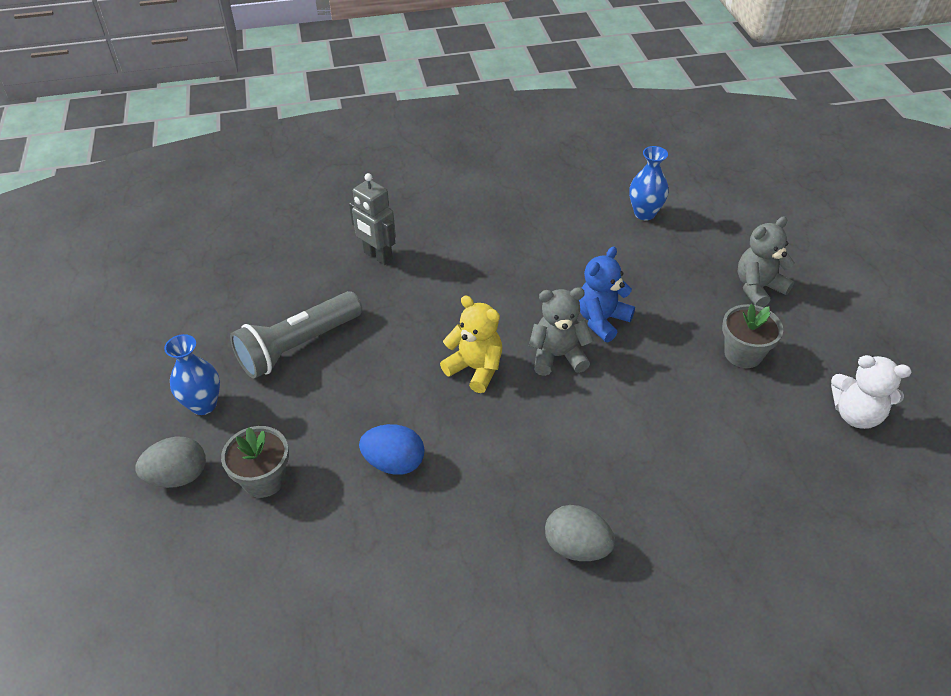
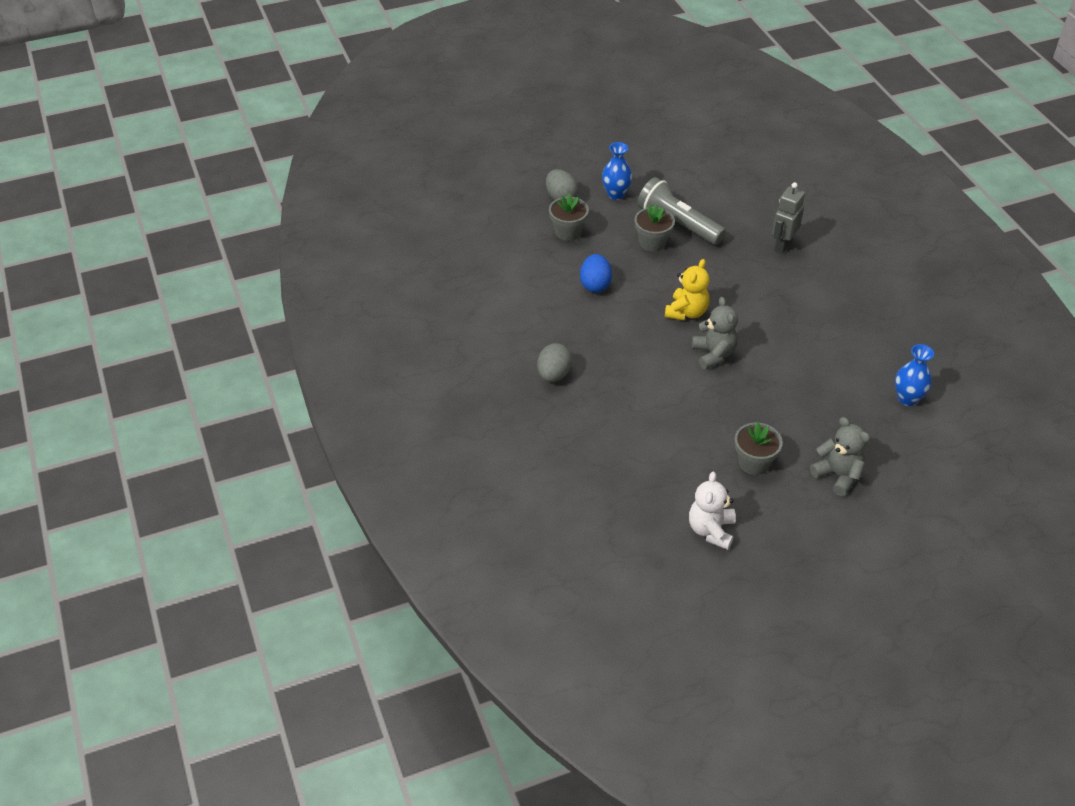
camera: 80 degrees right, 0 degrees up
blue teddy bear [579,247,635,342] -> none
none -> grey flower pot [634,204,675,252]

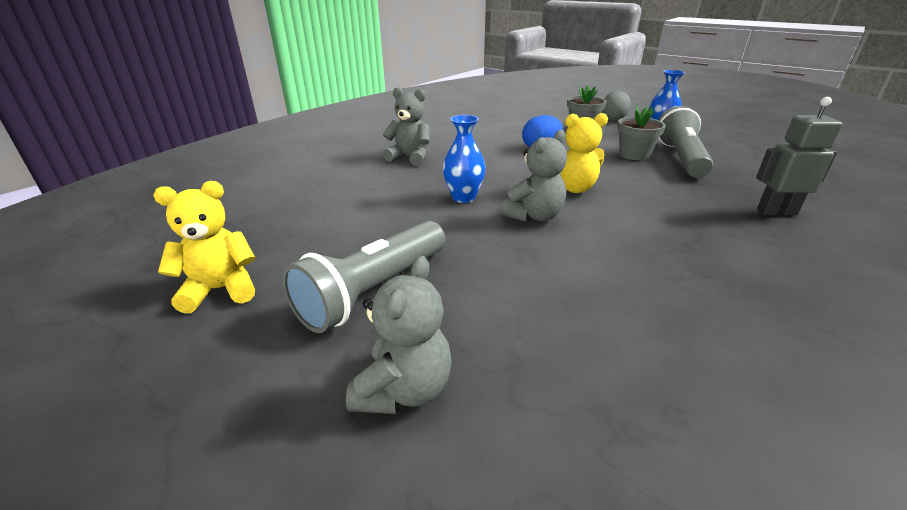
camera: 60 degrees right, 15 degrees down
grey egg [537,343,572,382] -> grey teddy bear [383,87,430,166]
white teddy bear [689,472,736,550] -> yellow teddy bear [153,181,255,313]
grey flower pot [734,422,783,475] -> grey flashlight [282,221,445,333]
blue vase [895,344,934,406] -> blue vase moved to [443,115,486,203]

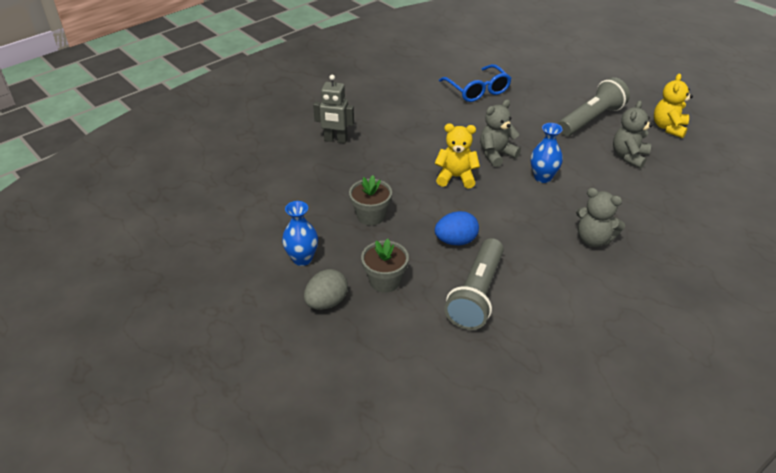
camera: 170 degrees left, 10 degrees up
yellow teddy bear [153,181,255,313] -> yellow teddy bear turned 120 degrees clockwise [654,74,693,138]
grey teddy bear [346,256,452,414] -> grey teddy bear moved to [613,100,652,169]
grey flashlight [659,106,713,178] -> grey flashlight moved to [444,238,504,330]
none -> blue glasses [439,64,512,102]

